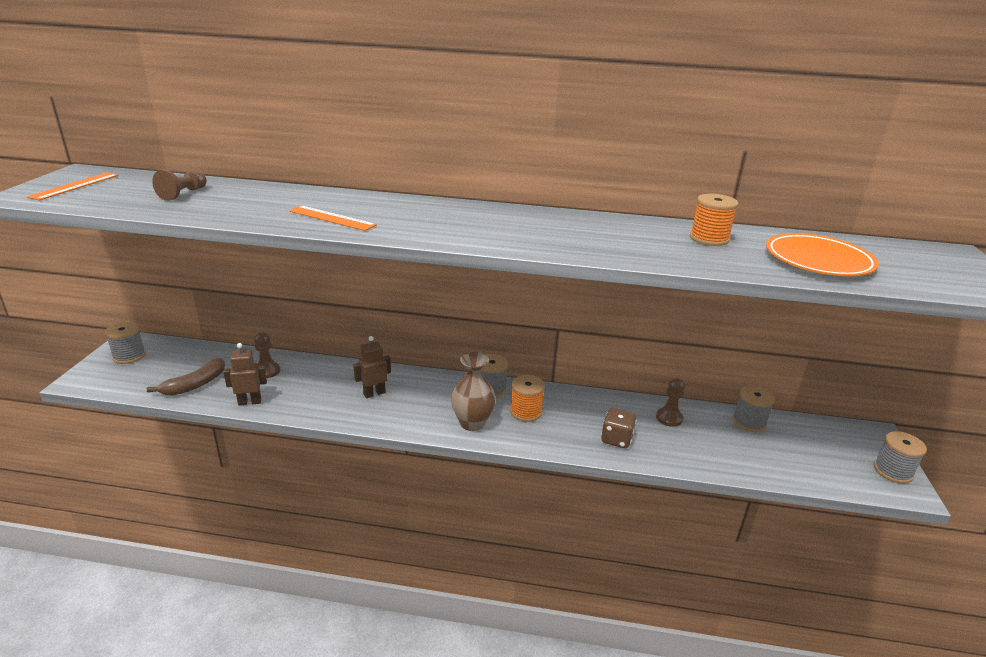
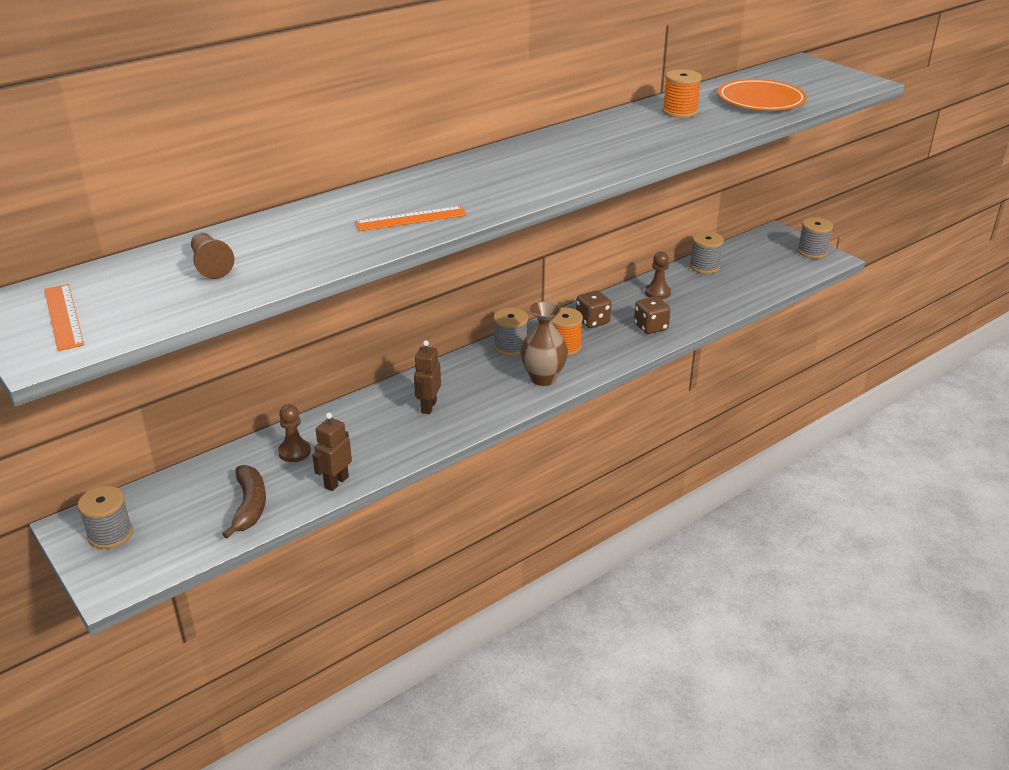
camera: 45 degrees left, 5 degrees up
none -> brown dice [576,290,611,328]

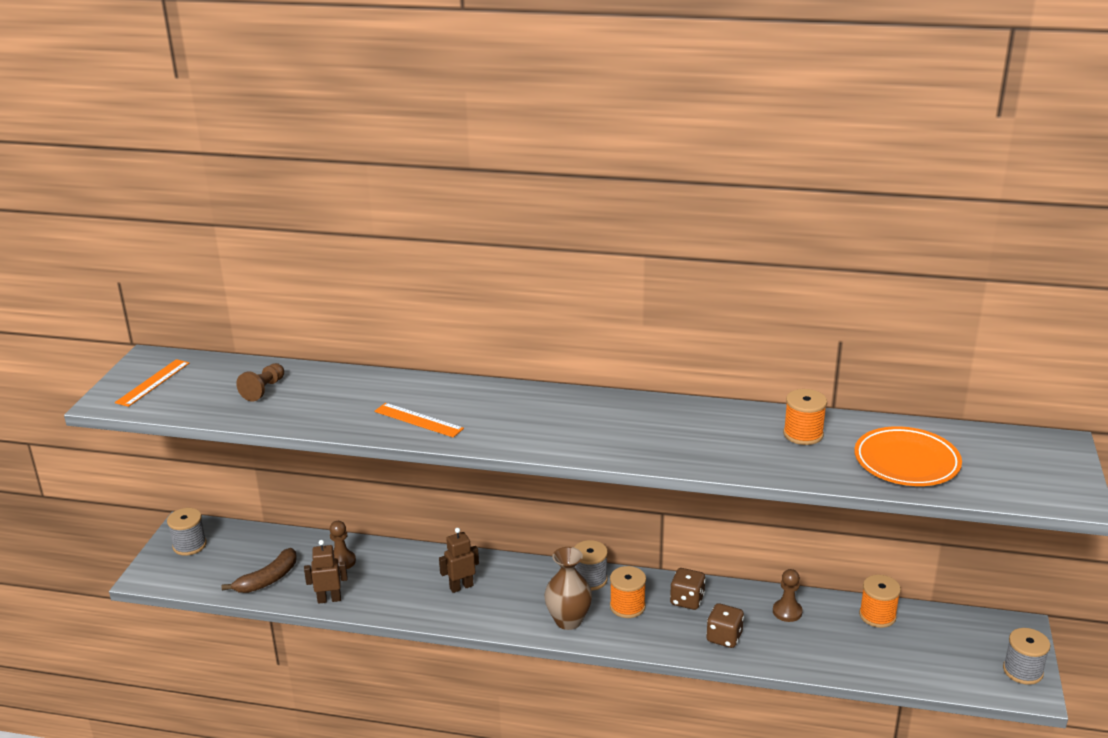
camera: 50 degrees right, 5 degrees down
grey spool [690,231,724,274] -> orange spool [859,575,901,628]

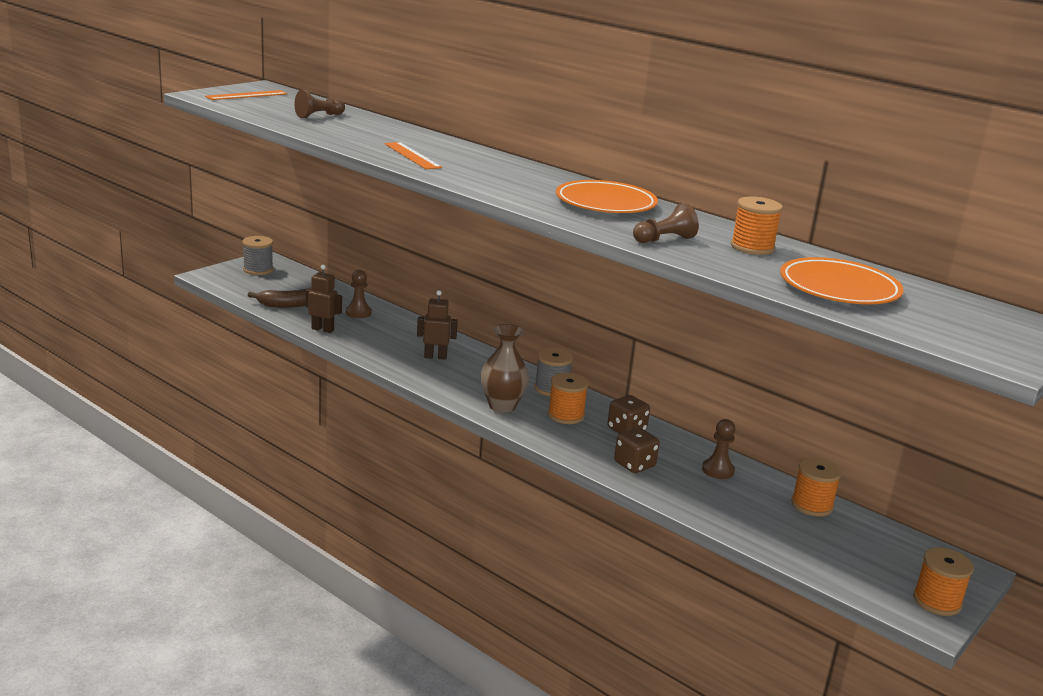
camera: 25 degrees right, 5 degrees down
grey spool [1003,628,1050,685] -> orange spool [913,547,974,616]
none -> orange plate [556,180,658,213]
none -> brown pawn [633,203,699,243]

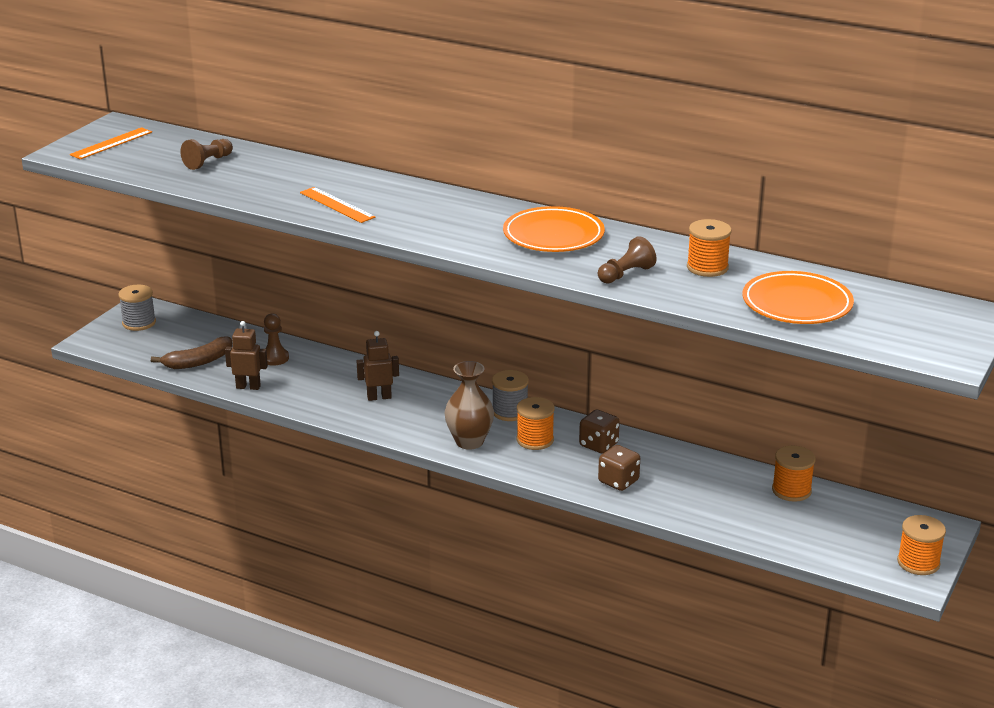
camera: 10 degrees left, 5 degrees up
brown pawn [702,419,736,479] -> none

